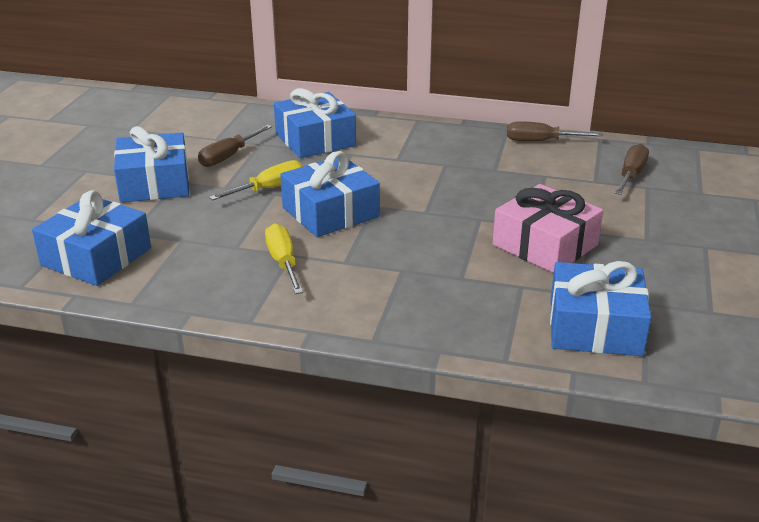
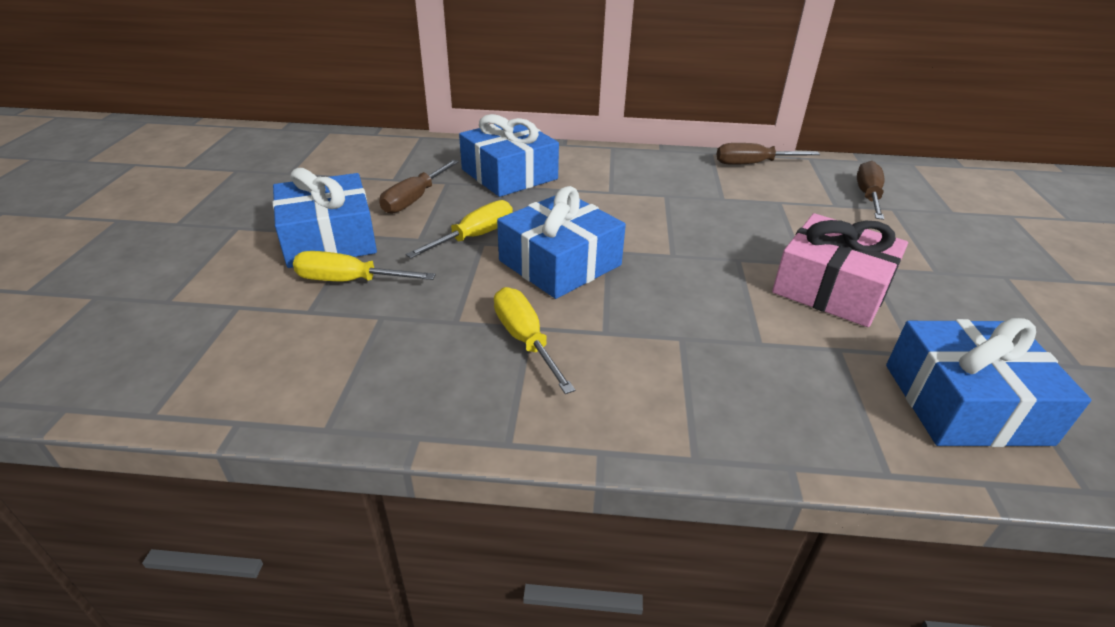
camera: 10 degrees left, 5 degrees up
blue gift [32,190,151,286] -> none
none -> yellow screwdriver [293,251,436,281]

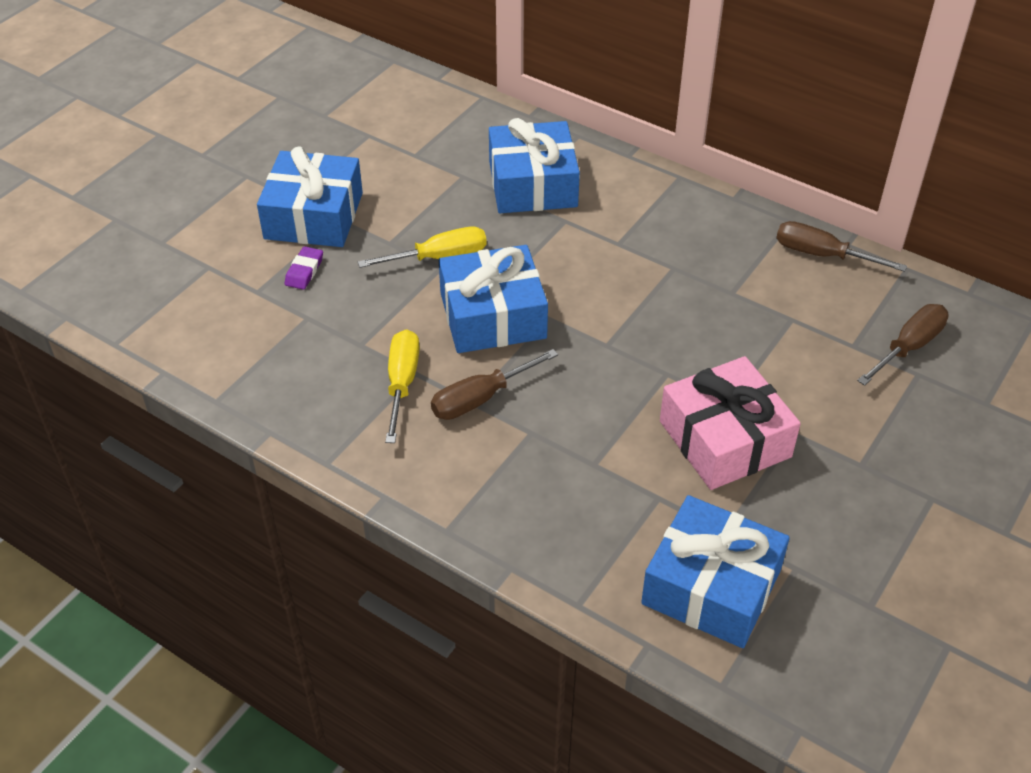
camera: 30 degrees right, 10 degrees up
yellow screwdriver [293,251,436,281] -> purple eraser [285,246,323,290]
brown screwdriver [379,160,459,214] -> brown screwdriver moved to [431,349,558,420]

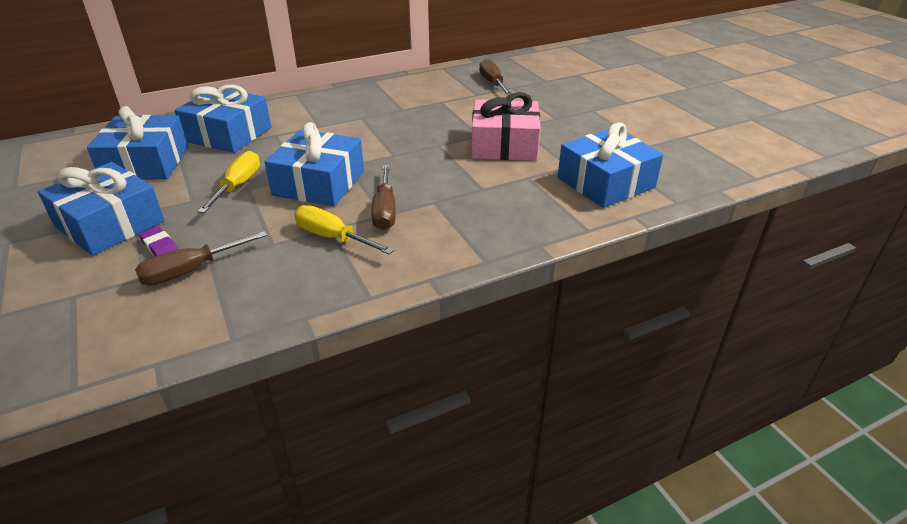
camera: 60 degrees left, 10 degrees down
brown screwdriver [776,221,907,272] -> brown screwdriver moved to [135,231,267,286]
none -> blue gift [87,106,188,180]

